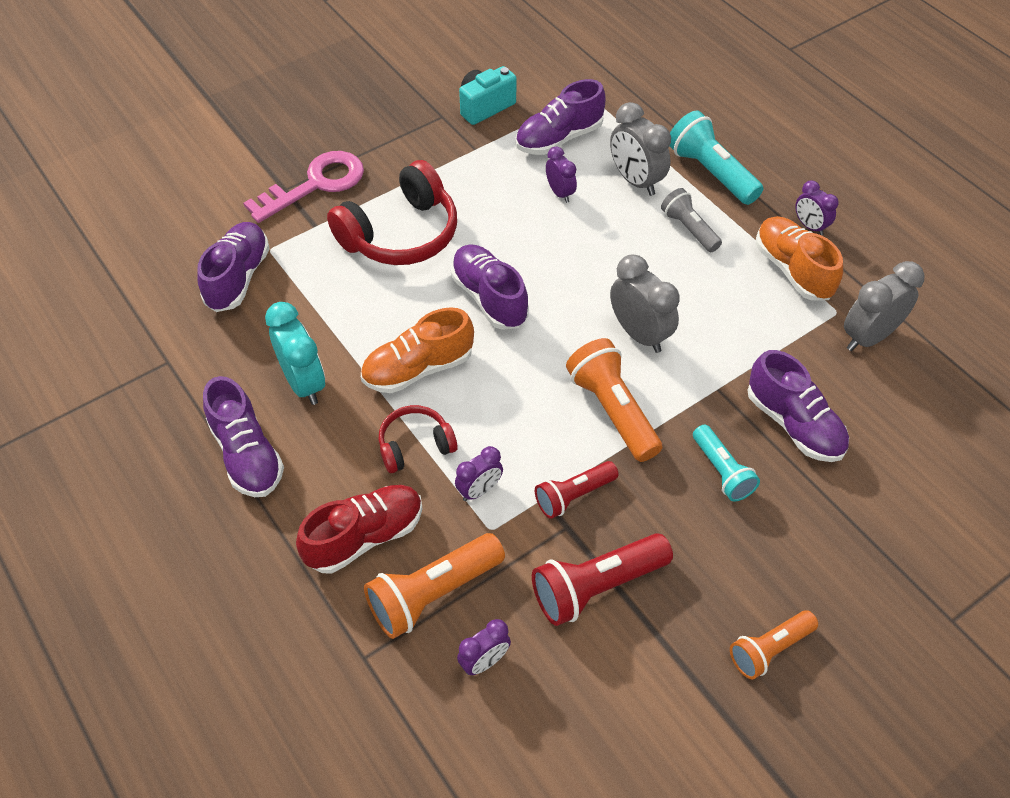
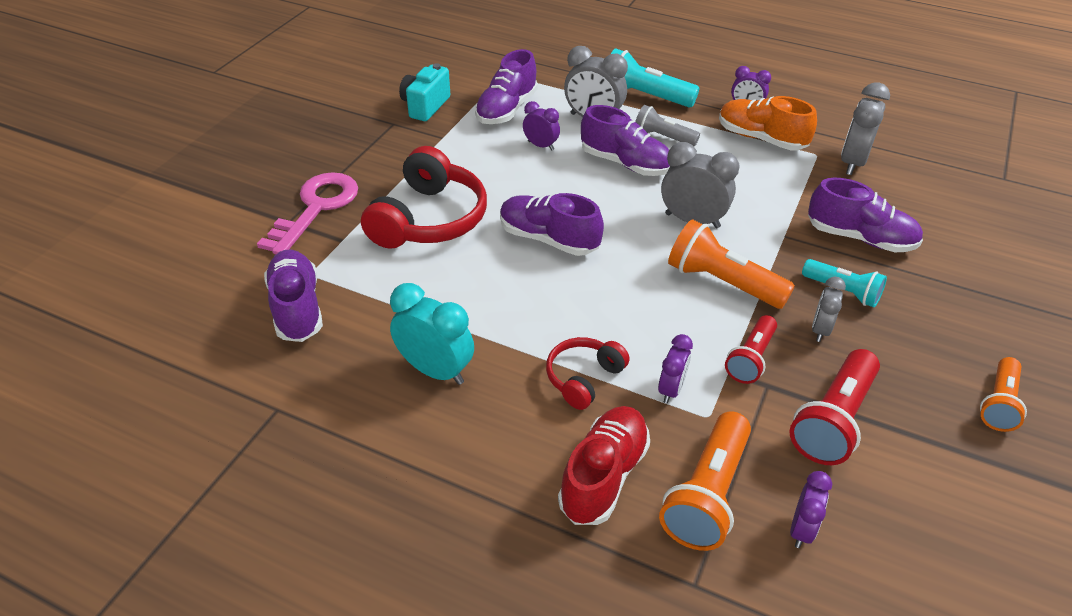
camera: 30 degrees left, 10 degrees down
purple shoe [203,376,284,497] -> purple shoe moved to [581,105,670,176]
orange shoe [361,307,474,393] -> none
none -> grey clock [812,277,846,342]

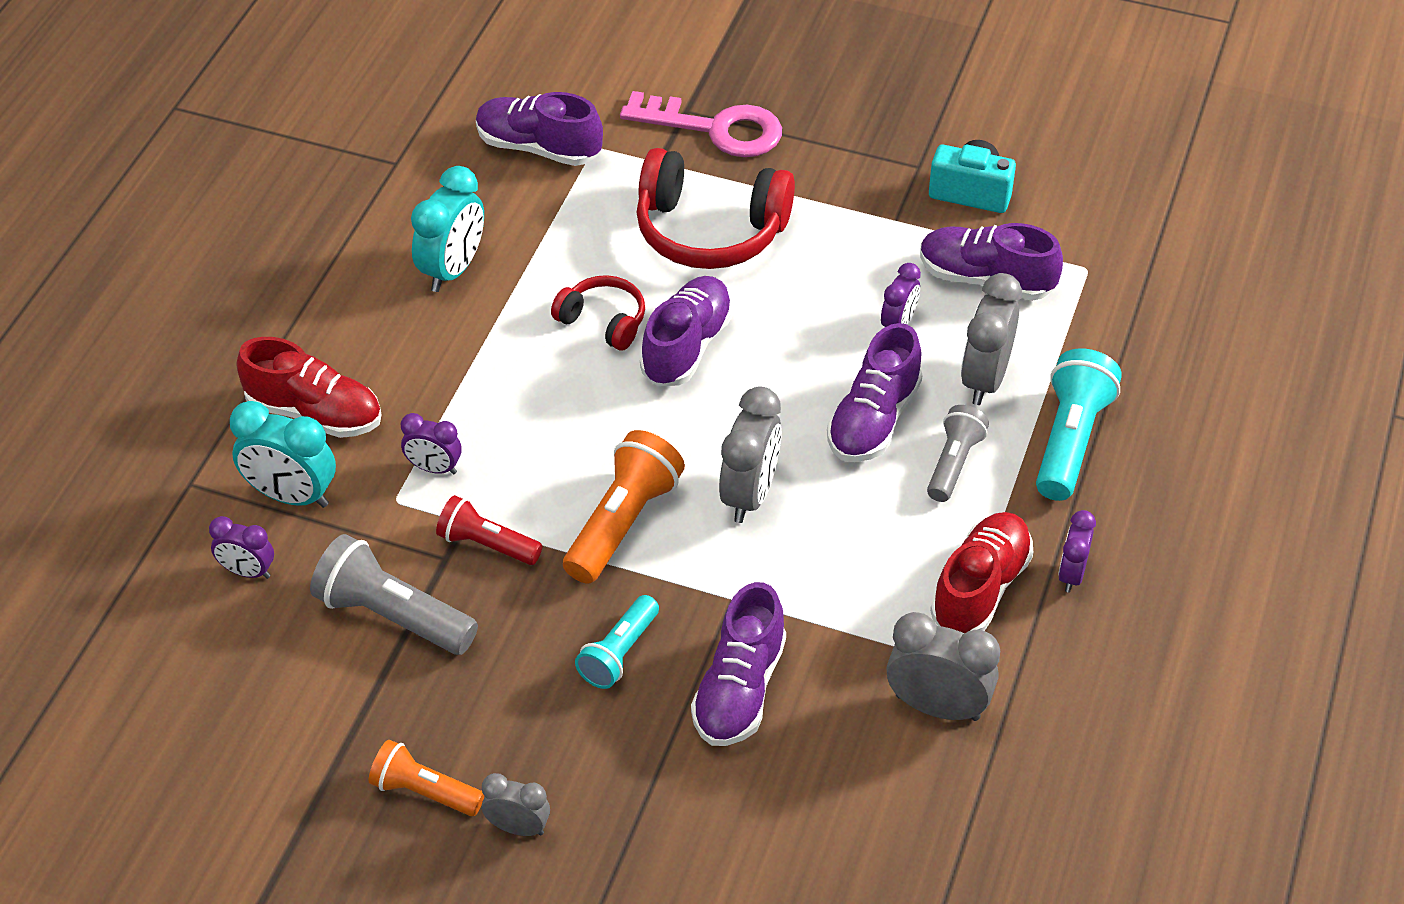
camera: 85 degrees right, 5 degrees up
purple shoe [264,249,323,342] -> purple shoe turned 135 degrees counterclockwise [476,92,603,166]
red headphones [546,337,630,410] -> red headphones moved to [551,275,645,351]
orange flashlight [659,411,751,551] -> turquoise clock [230,401,336,508]
orange shoe [719,96,817,150] -> red shoe [930,512,1033,633]
red flashlight [790,349,880,465] -> grey flashlight [310,534,478,655]
grey clock [812,277,846,342] -> grey clock moved to [482,773,550,836]

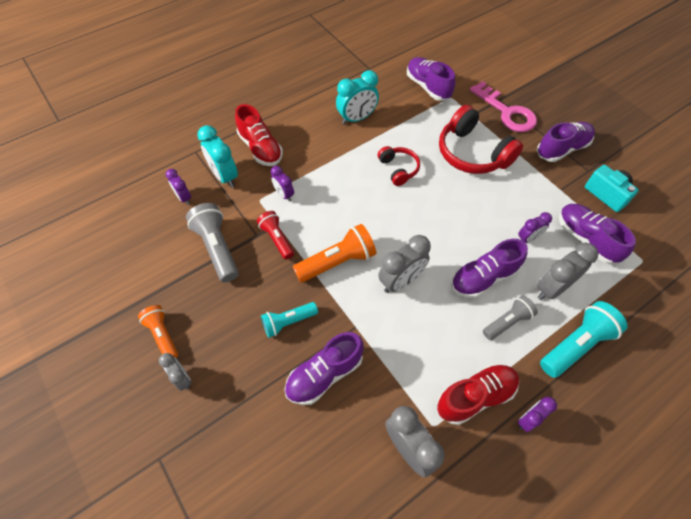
camera: 35 degrees right, 10 degrees up
purple shoe [640,276,733,386] -> purple shoe moved to [537,122,595,162]

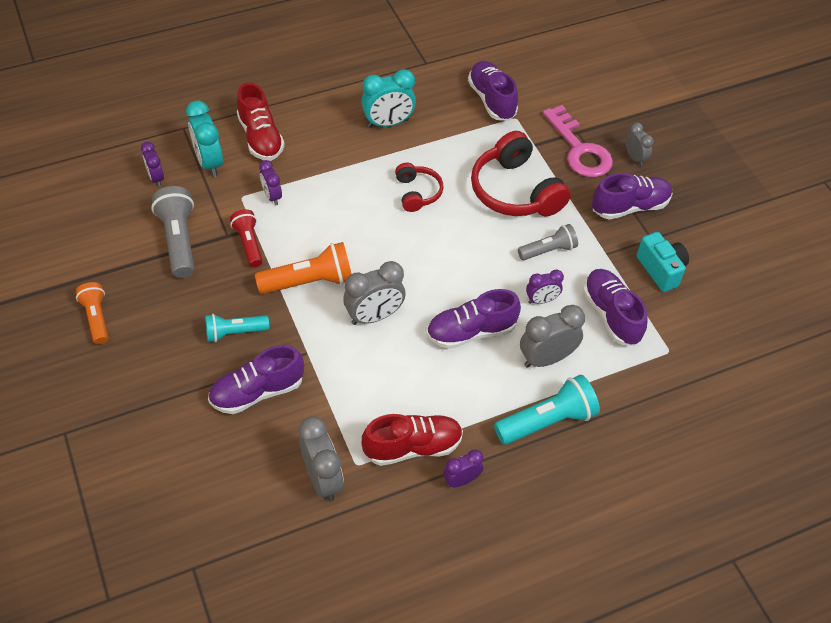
camera: 10 degrees right, 5 degrees down
grey clock [159,353,191,391] -> grey clock moved to [625,122,654,166]
grey flashlight [483,295,538,340] -> grey flashlight moved to [518,224,578,260]

